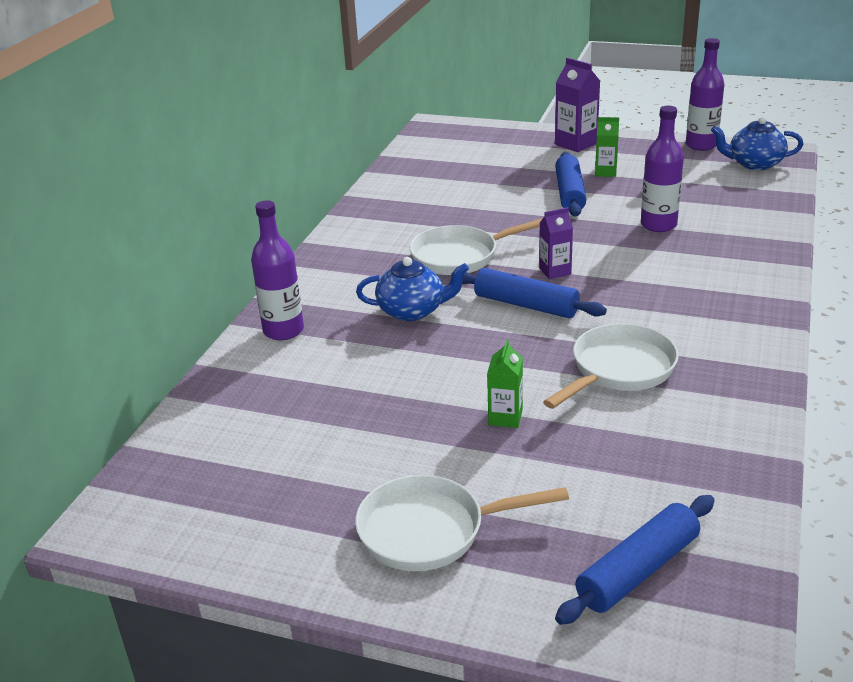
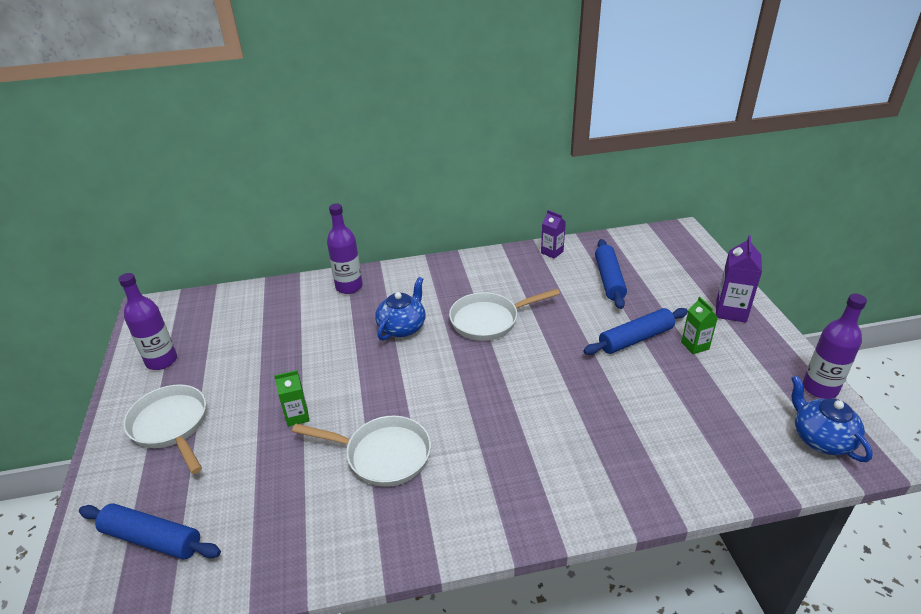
camera: 60 degrees right, 5 degrees up
blue teapot [356,257,469,321] -> blue teapot turned 120 degrees counterclockwise [375,277,426,341]
white pan [409,218,543,275] -> white pan turned 60 degrees counterclockwise [449,289,560,341]
blue rolling pin [451,268,607,318] -> blue rolling pin moved to [595,239,627,309]
purple carton [539,207,573,279] -> purple carton moved to [541,210,566,259]
purple bottle [641,106,684,232] -> purple bottle moved to [118,273,177,370]

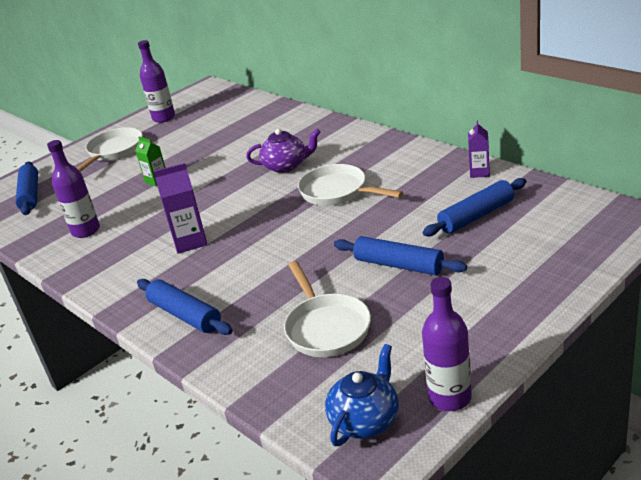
camera: 60 degrees right, 5 degrees down
white pan [292,416,431,487] -> white pan moved to [284,261,371,357]
purple bottle [327,203,363,294] -> purple bottle moved to [47,140,100,238]
blue teapot [375,277,426,341] -> purple teapot [246,129,321,173]
green carton [681,297,718,354] -> none
purple carton [716,235,762,323] -> purple carton moved to [153,163,208,254]
none -> blue rolling pin [137,279,233,335]

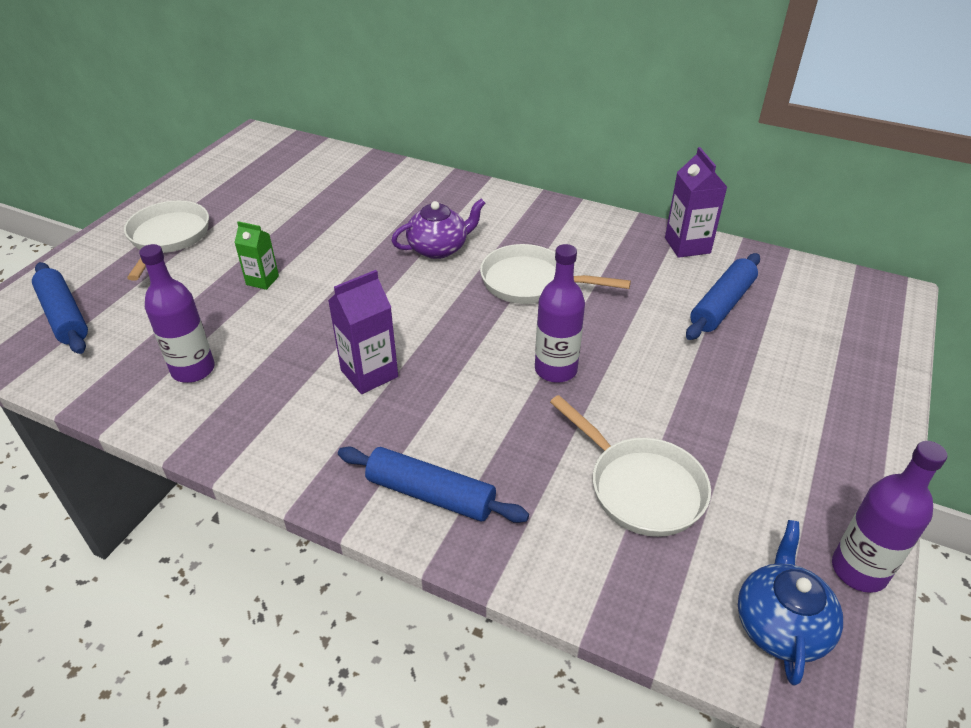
camera: 25 degrees left, 10 degrees up
purple bottle [138,40,175,123] -> purple bottle moved to [535,244,585,383]
blue rolling pin [334,236,467,275] -> none
purple carton [468,121,490,178] -> purple carton [665,147,727,258], size x1.56

